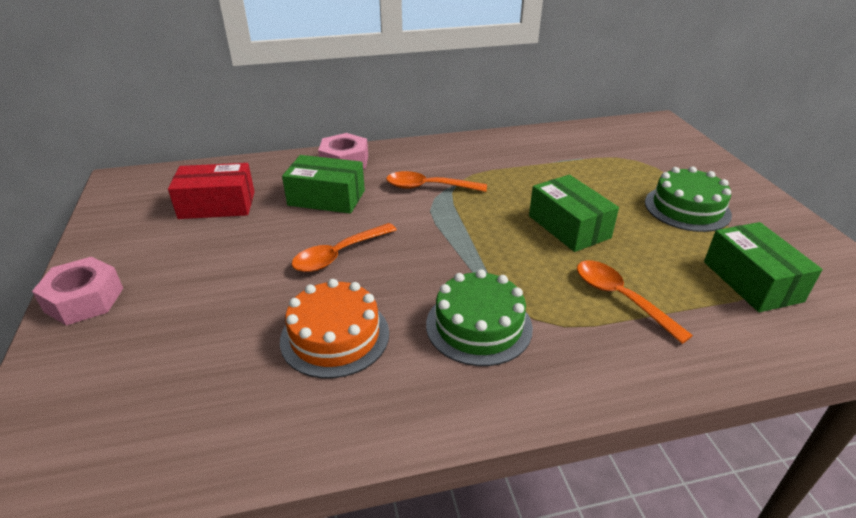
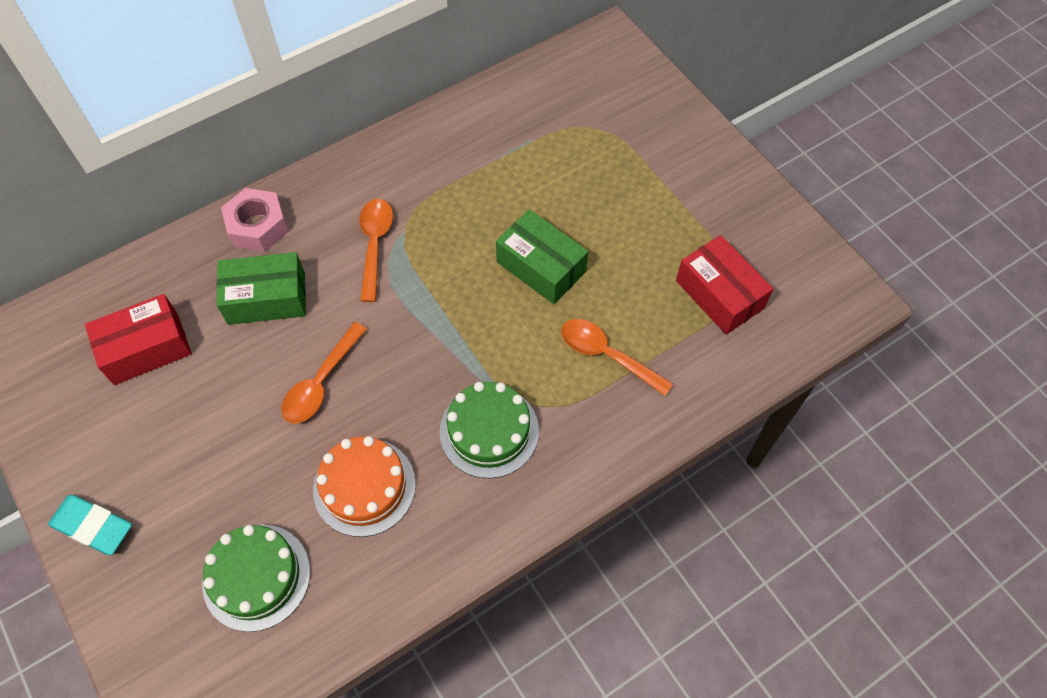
camera: 20 degrees left, 25 degrees up
pink nut [32,257,123,326] -> turquoise eraser [48,495,132,555]
orange spoon [386,171,487,192] -> orange spoon turned 105 degrees clockwise [359,199,393,302]
green cake [645,166,732,232] -> green cake moved to [202,524,310,632]
green box [704,222,823,312] -> red box [676,235,773,335]

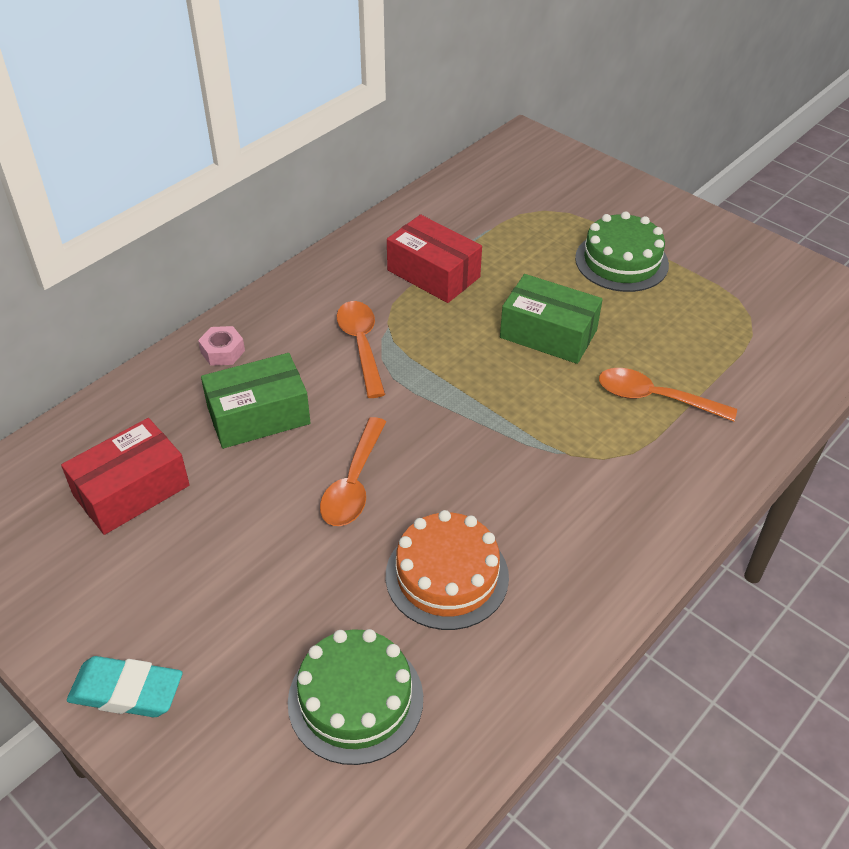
camera: 15 degrees left, 15 degrees down
pink nut [221,188,289,252] -> pink nut [198,326,245,366], size x0.60
green cake [440,382,539,479] -> green cake moved to [575,211,669,292]
red box [676,235,773,335] -> red box moved to [387,214,482,303]

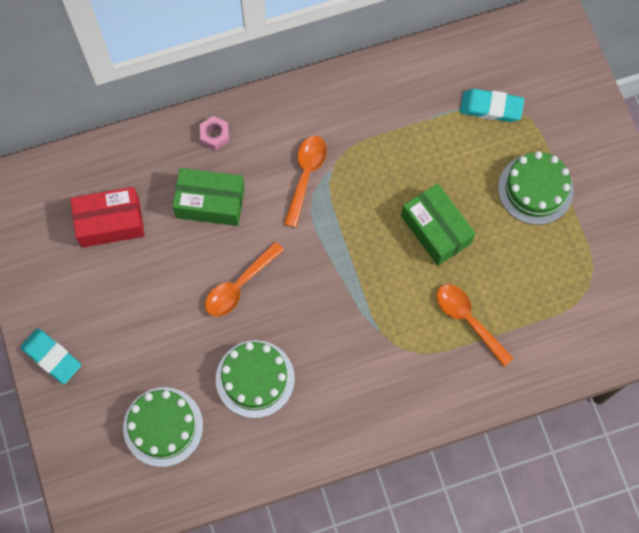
camera: 30 degrees right, 25 degrees up
orange cake [386,510,509,630] -> green cake [216,340,295,418]
red box [387,214,482,303] -> none
none -> turquoise eraser [460,89,524,122]

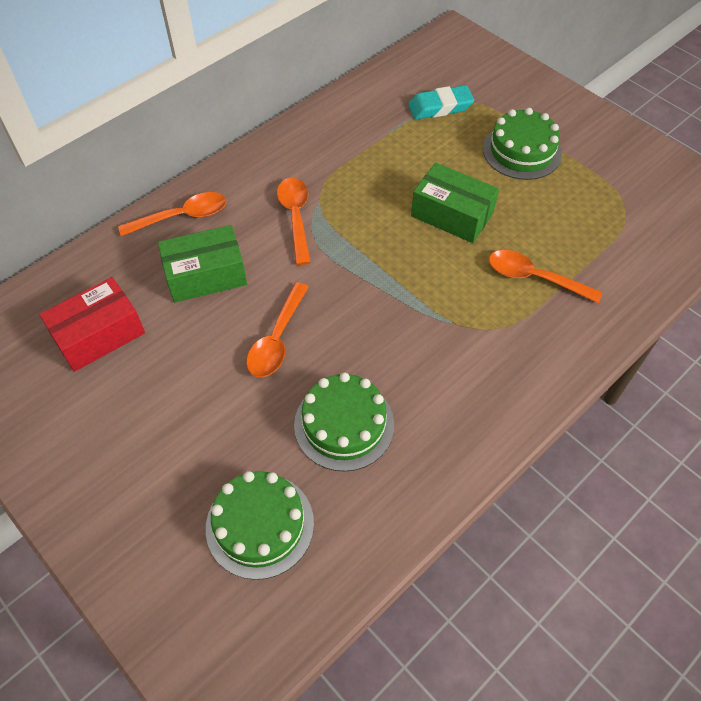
camera: 25 degrees left, 15 degrees down
turquoise eraser [20,329,81,384] -> none
pink nut [200,116,229,150] -> orange spoon [118,192,226,236]

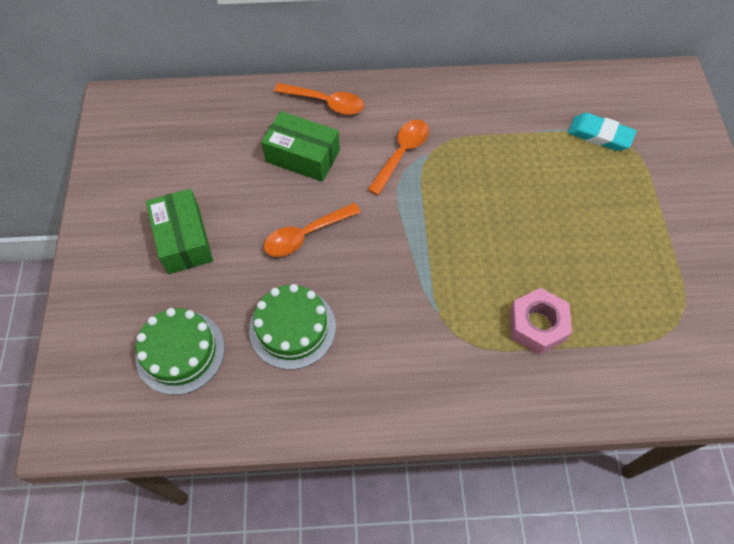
camera: 40 degrees right, 5 degrees up
red box [39,277,145,372] -> none
green box [411,162,499,243] -> green box moved to [146,189,213,274]
green cake [483,108,562,180] -> none
orange spoon [489,250,602,303] -> pink nut [510,288,572,355]

